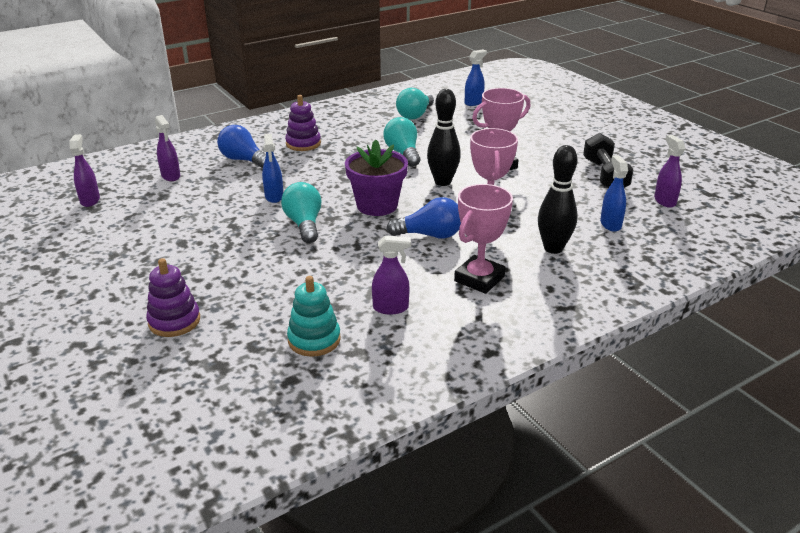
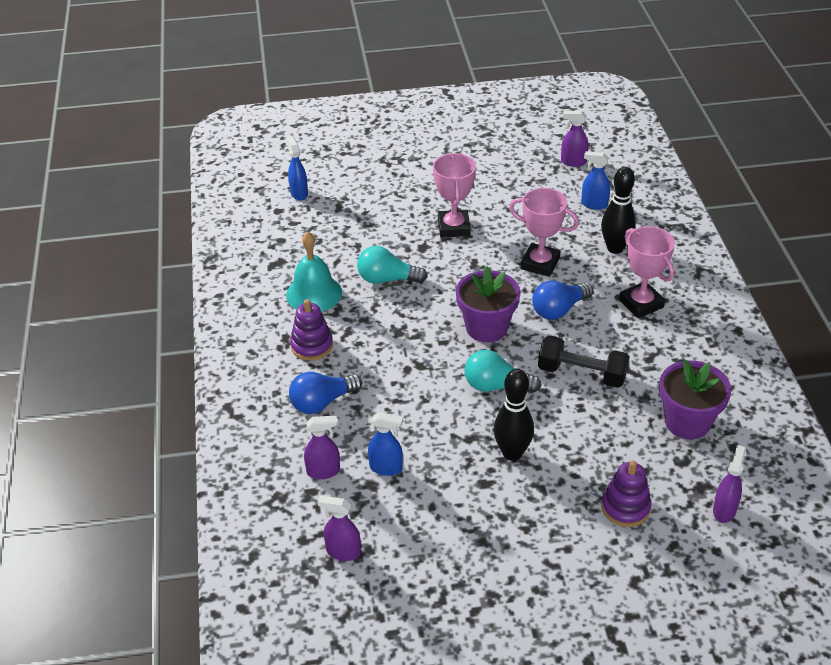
camera: 65 degrees left, 10 degrees up
blue spray bottle [262,134,283,203] -> blue spray bottle moved to [368,412,403,476]
turquoise stacking toy [287,276,341,357] -> purple flower pot [659,360,731,439]
purple spray bottle [372,235,411,315] -> purple spray bottle moved to [713,445,746,523]
blue light bulb [386,197,461,239] -> blue light bulb turned 150 degrees counterclockwise [532,281,593,320]
turquoise light bulb [396,88,434,120] -> none
black bowling pin [427,89,461,186] -> black bowling pin moved to [494,369,534,461]
black dumbbell [583,133,634,188] -> black dumbbell moved to [538,336,630,388]
none -> turquoise bell [286,232,342,312]

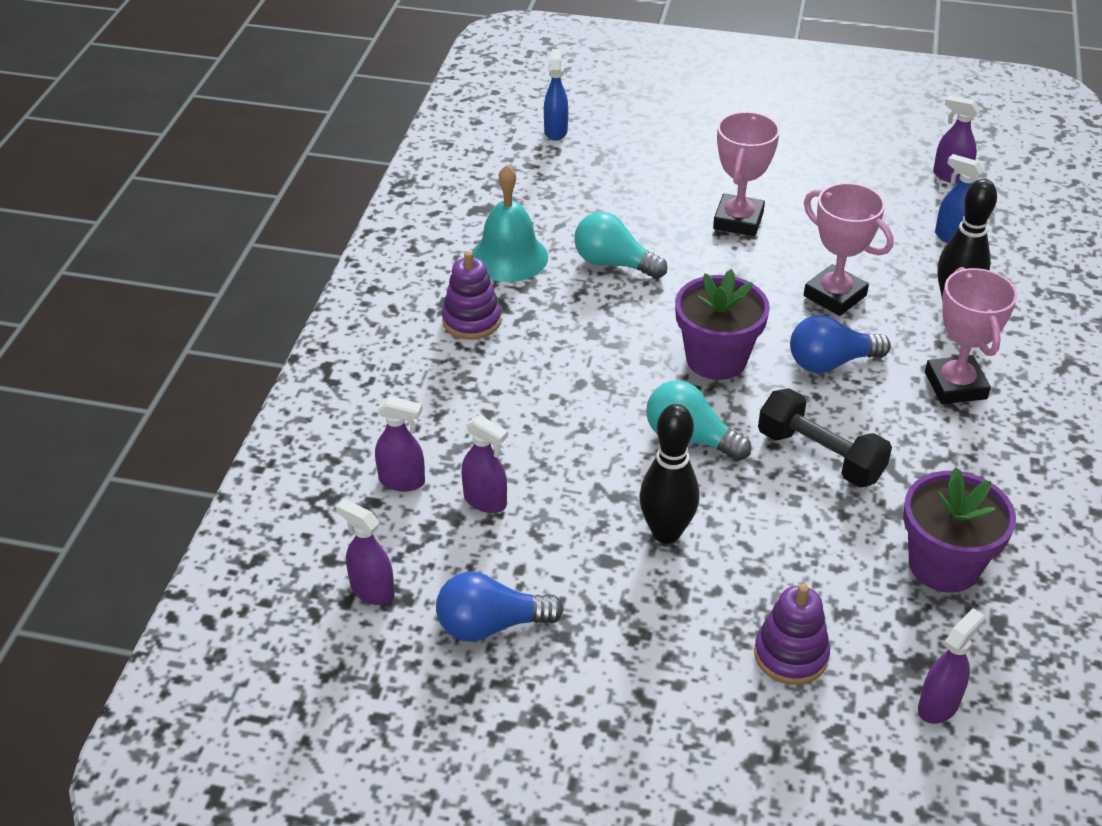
camera: 20 degrees right, 0 degrees up
blue light bulb [289,372,362,414] -> blue light bulb moved to [436,572,564,642]
blue spray bottle [368,412,403,476] -> purple spray bottle [461,415,508,513]

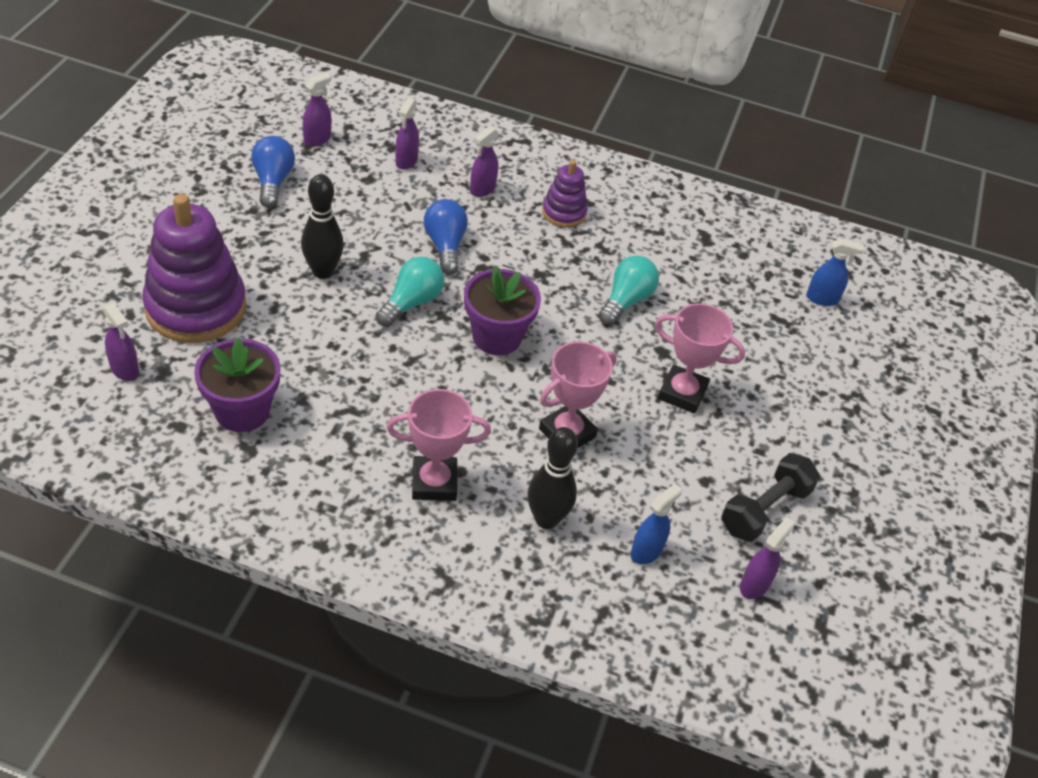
camera: 90 degrees right, 5 degrees up
purple spray bottle [461,415,508,513] -> purple spray bottle moved to [470,126,499,197]
turquoise bell [472,165,548,282] -> none
purple stacking toy [754,584,830,685] -> purple stacking toy [142,194,246,343], size x1.96
black dumbbell [758,388,892,487] -> black dumbbell moved to [721,453,820,542]
blue light bulb [790,315,891,373] -> blue light bulb moved to [424,199,468,275]

